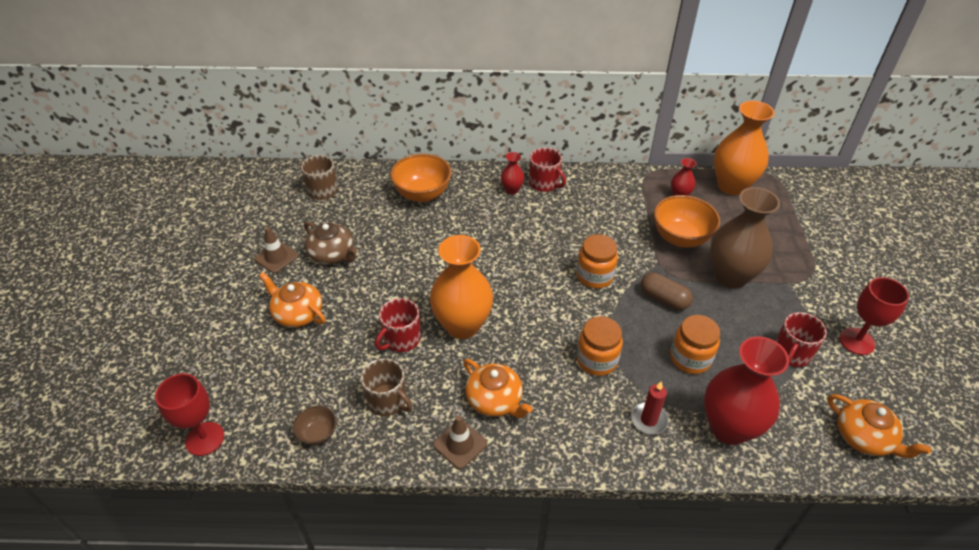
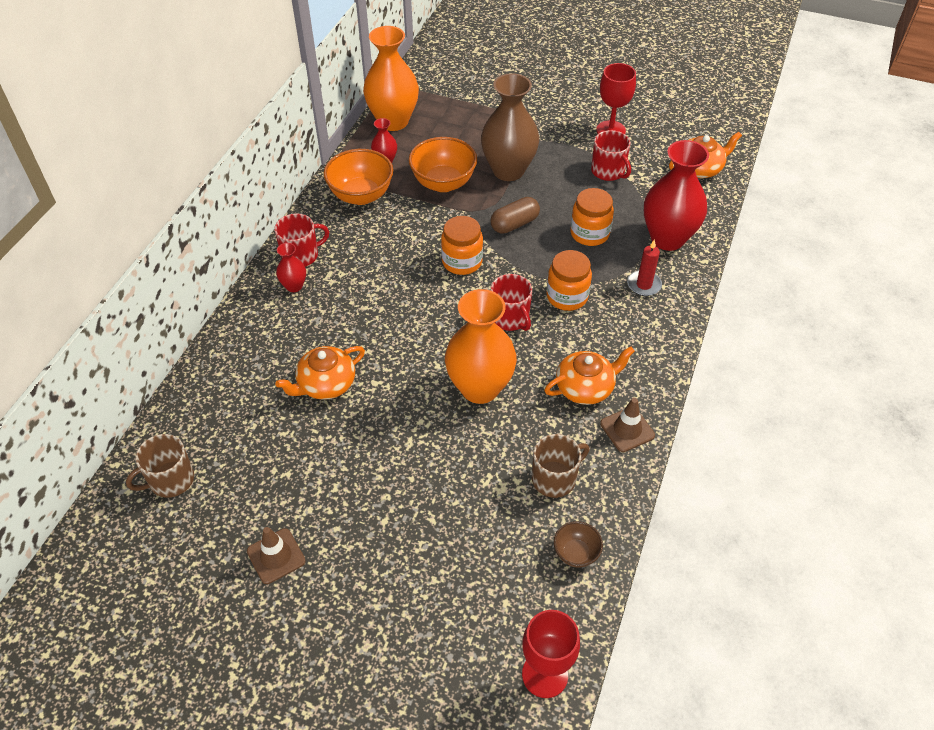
camera: 70 degrees left, 5 degrees up
orange teapot [259,272,326,328] -> orange teapot moved to [275,346,365,400]
brown teapot [304,222,357,264] -> none
red mug [375,298,421,352] -> red mug moved to [491,274,532,331]
orange bowl [390,154,452,202] -> orange bowl moved to [324,149,393,205]

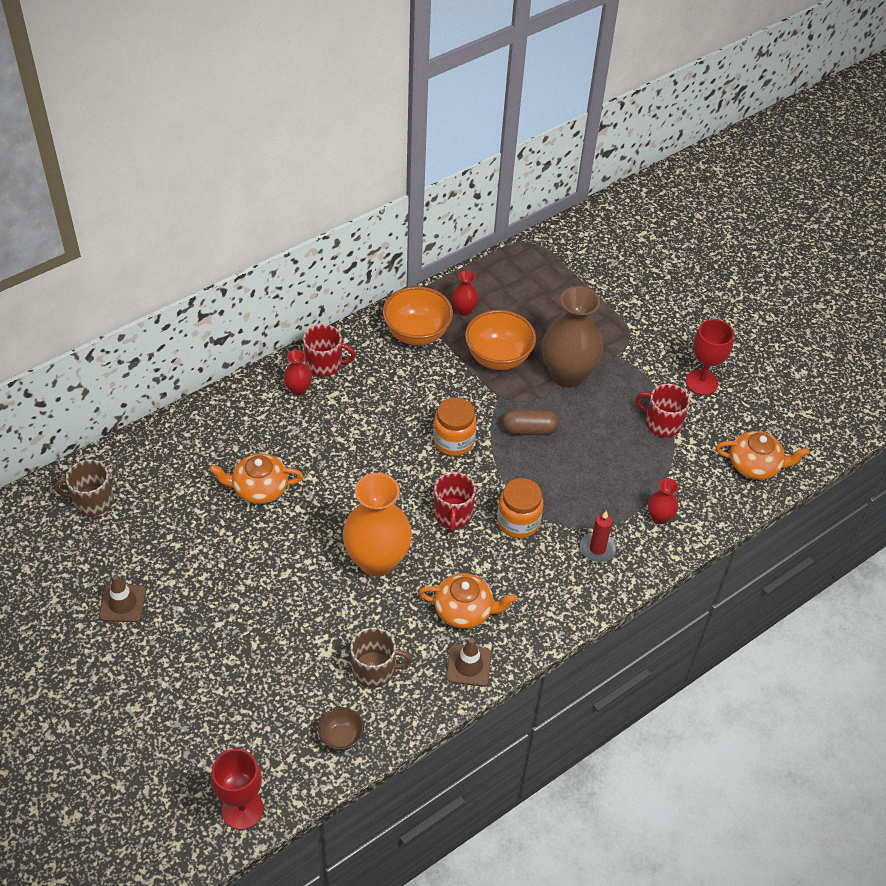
camera: 30 degrees right, 0 degrees up
orange vase [363,26,419,131] -> none
orange jar [570,188,614,246] -> none
red mug [591,130,631,181] -> red mug turned 120 degrees clockwise [636,384,690,437]
red vase [644,140,709,251] -> red vase [648,478,678,525], size x0.46

